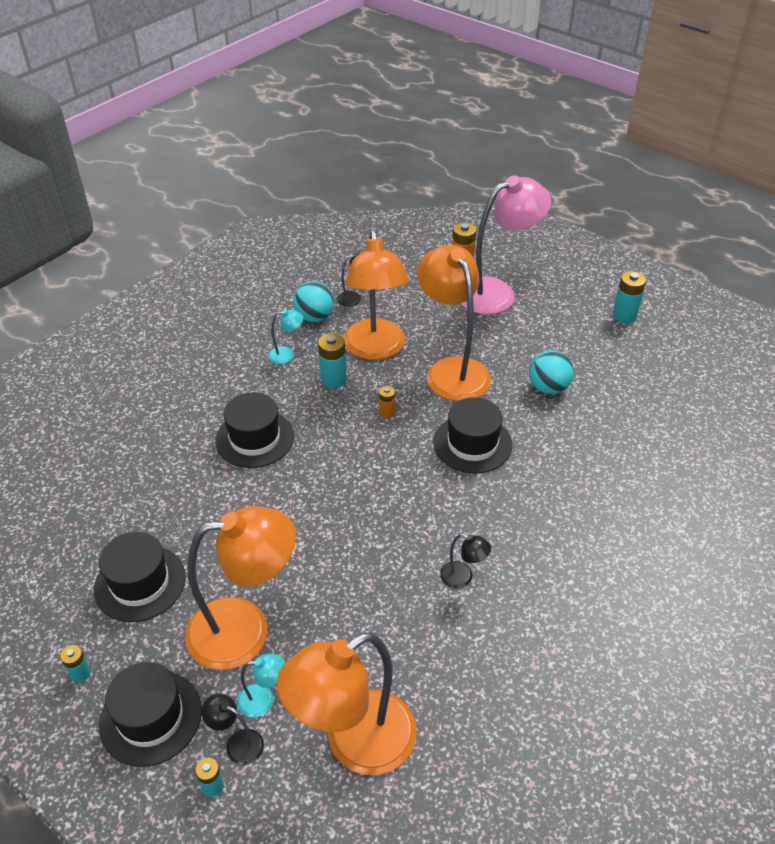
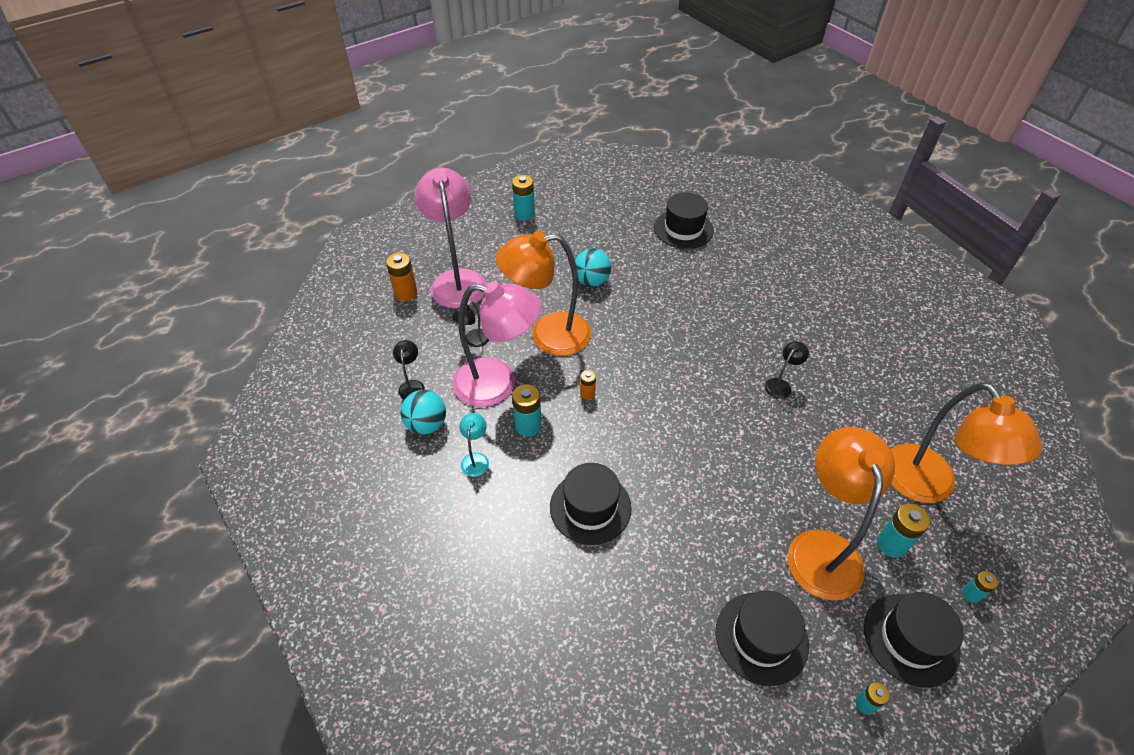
camera: 75 degrees left, 5 degrees up
black lamp [202,694,264,765] -> black lamp moved to [452,301,489,347]
turquoise lamp [237,654,285,717] -> turquoise battery [877,504,930,558]
orange lamp [344,230,409,360] -> pink lamp [452,281,542,407]
black hat [433,397,512,474] -> black hat moved to [654,192,714,249]

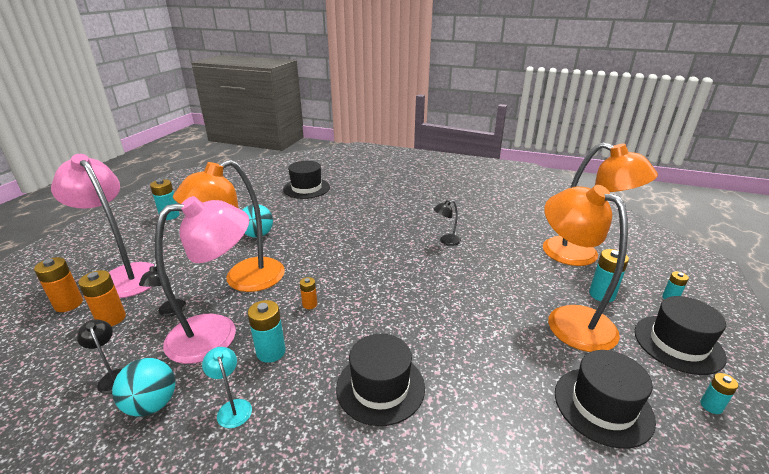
camera: 35 degrees left, 20 degrees down
black lamp [765,341,809,399] -> black lamp turned 120 degrees counterclockwise [434,200,461,246]
none -> orange battery [78,270,126,326]

